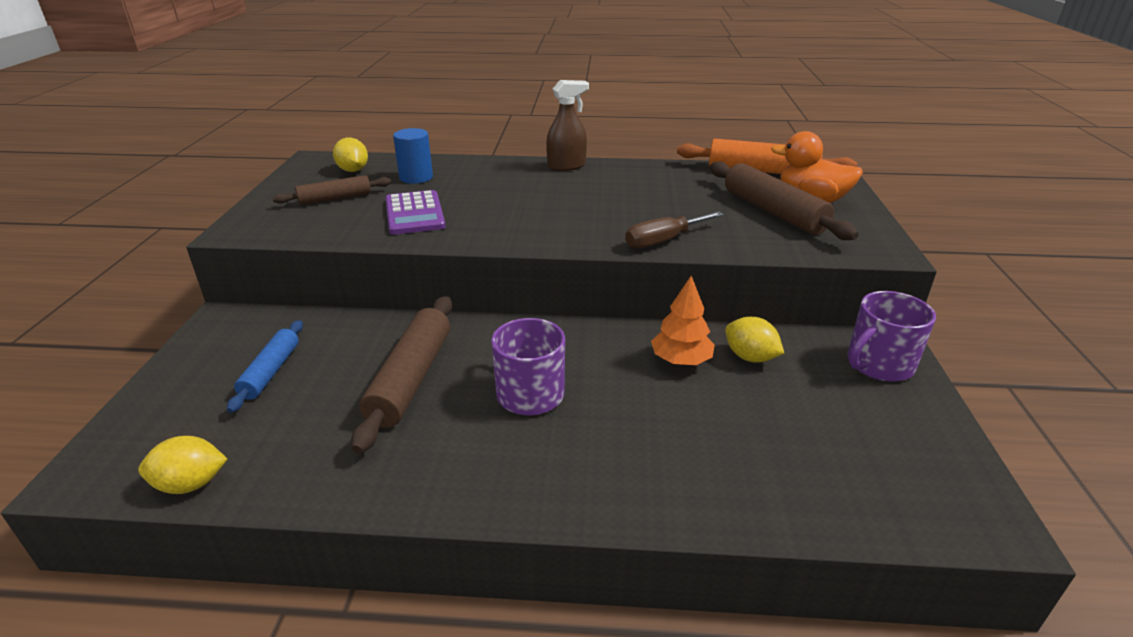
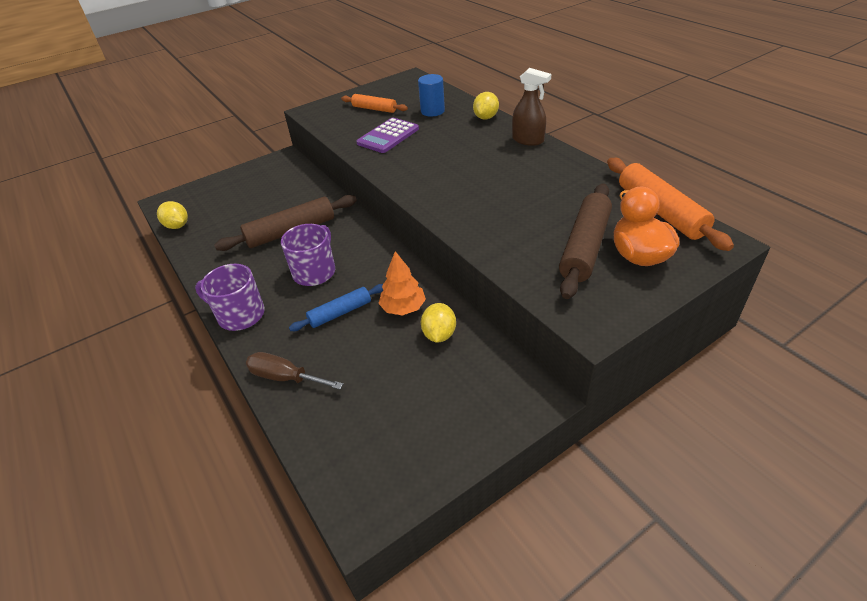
camera: 55 degrees right, 10 degrees up
blue rolling pin [227,320,303,413] -> blue rolling pin moved to [289,284,383,331]
brown rolling pin [272,175,391,205] -> orange rolling pin [341,94,408,113]
yellow lemon [333,138,368,172] -> yellow lemon moved to [473,92,499,119]
brown screwdriver [625,211,724,249] -> brown screwdriver moved to [246,352,343,390]
purple mug [847,291,936,382] -> purple mug moved to [195,264,265,331]

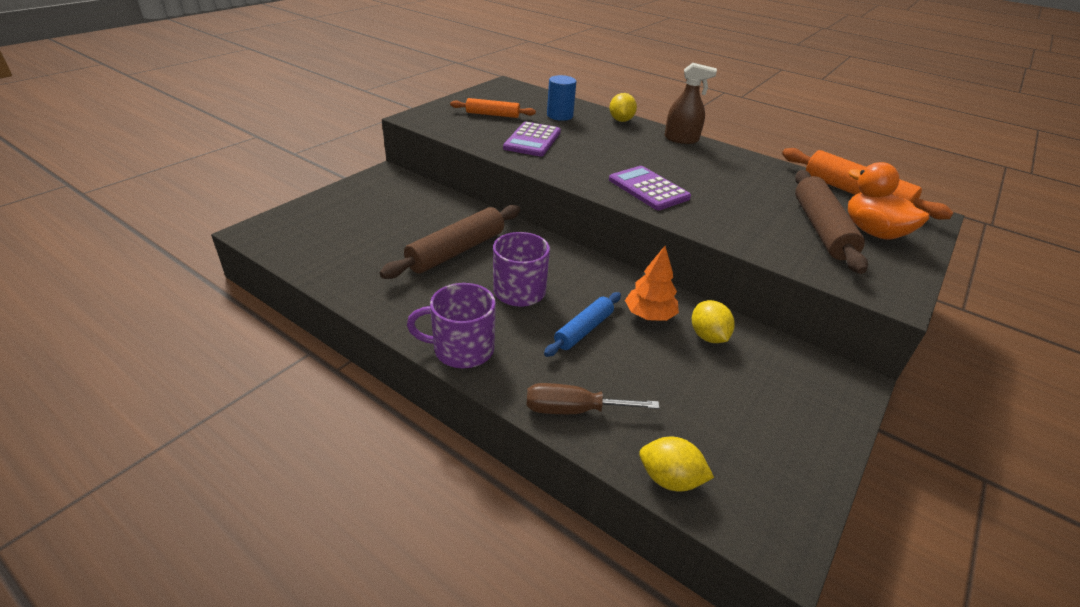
camera: 25 degrees left, 5 degrees down
yellow lemon [157,201,188,229] -> yellow lemon moved to [639,437,714,491]
none -> purple calculator [609,166,691,210]

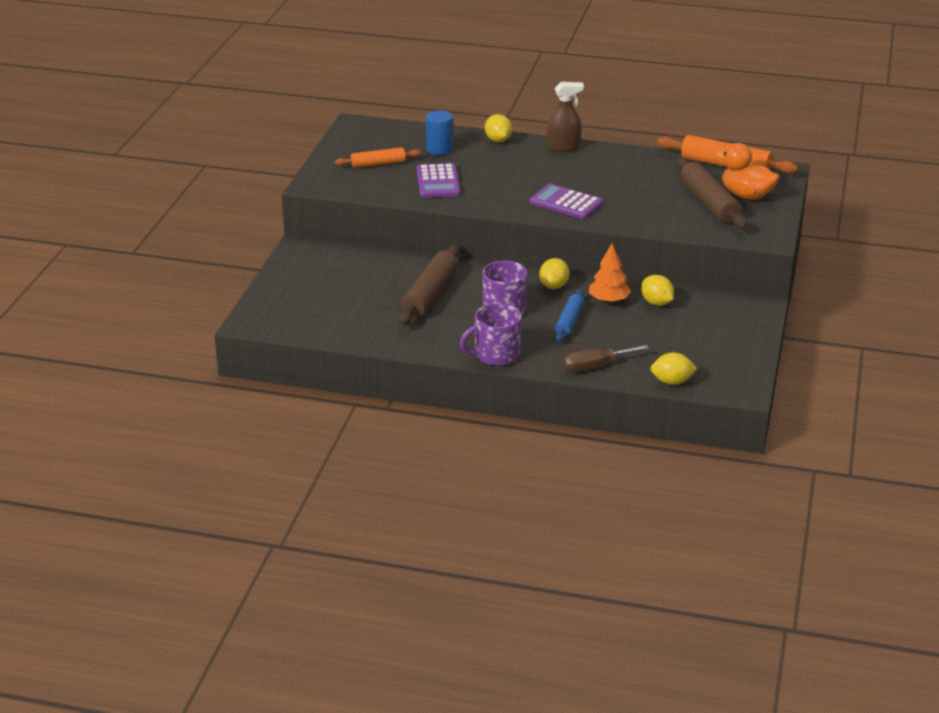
camera: 20 degrees left, 5 degrees down
none -> yellow lemon [539,258,569,289]

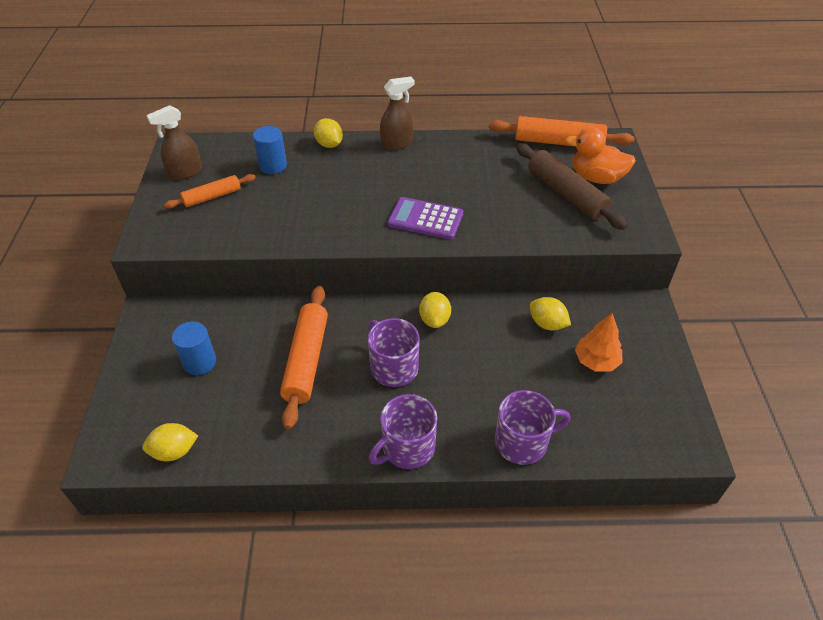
camera: 15 degrees left, 15 degrees up
brown rolling pin [398,244,460,326] -> orange rolling pin [280,286,328,429]
purple calculator [417,163,460,198] -> none
blue rolling pin [555,289,584,342] -> none
brown screwdriver [563,345,649,372] -> purple mug [495,390,570,465]
orange tree [589,244,631,303] -> orange tree moved to [575,313,623,372]
yellow lemon [650,352,697,385] -> yellow lemon moved to [142,423,198,461]
none -> brown spray bottle [146,105,202,180]
none -> blue cylinder [172,321,216,375]

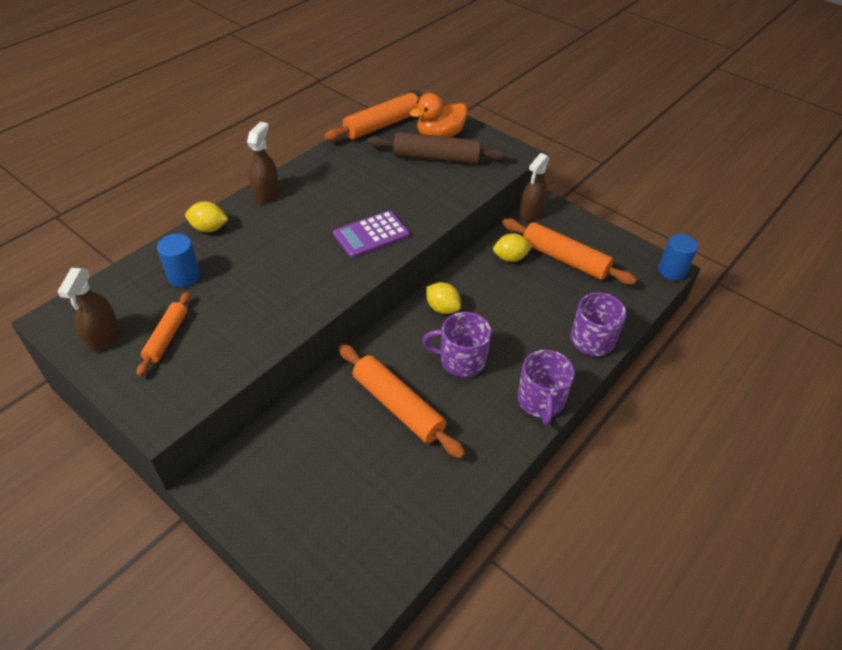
camera: 50 degrees left, 0 degrees up
yellow lemon [142,423,198,461] -> none
blue cylinder [172,321,216,375] -> blue cylinder moved to [658,234,698,281]
orange tree [575,313,623,372] -> orange rolling pin [502,218,637,285]
none -> brown spray bottle [520,153,549,221]

